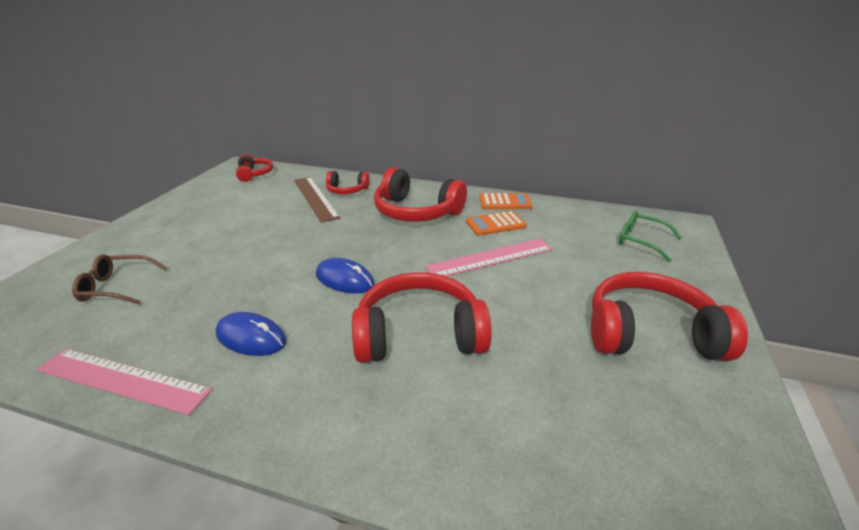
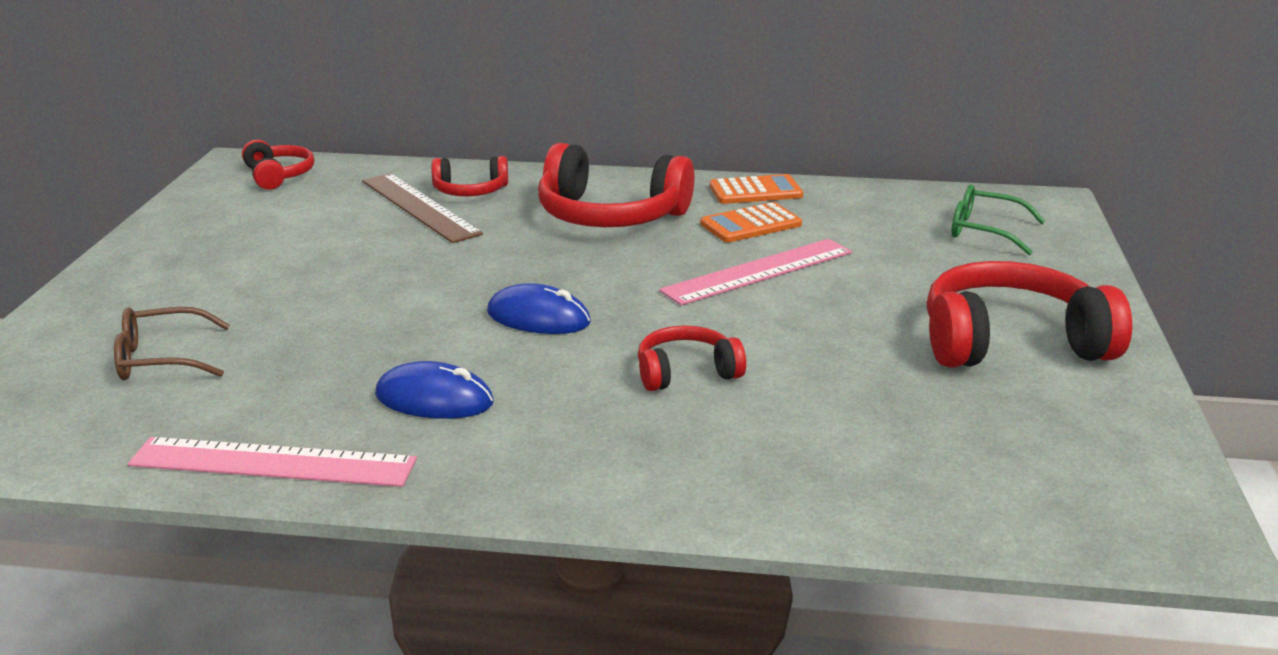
camera: 10 degrees left, 5 degrees down
red headphones [352,272,492,363] -> red headphones [638,325,746,391], size x0.54

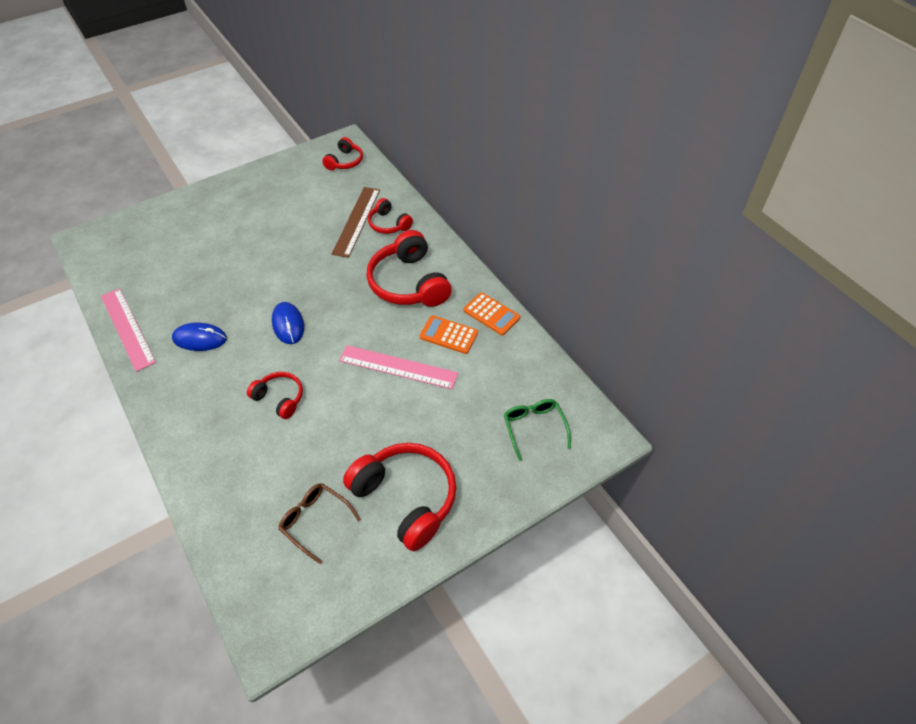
camera: 50 degrees right, 25 degrees up
brown glasses [114,307,230,380] -> brown glasses moved to [278,483,361,564]
blue mouse [375,361,494,419] -> blue mouse turned 60 degrees counterclockwise [172,323,227,351]

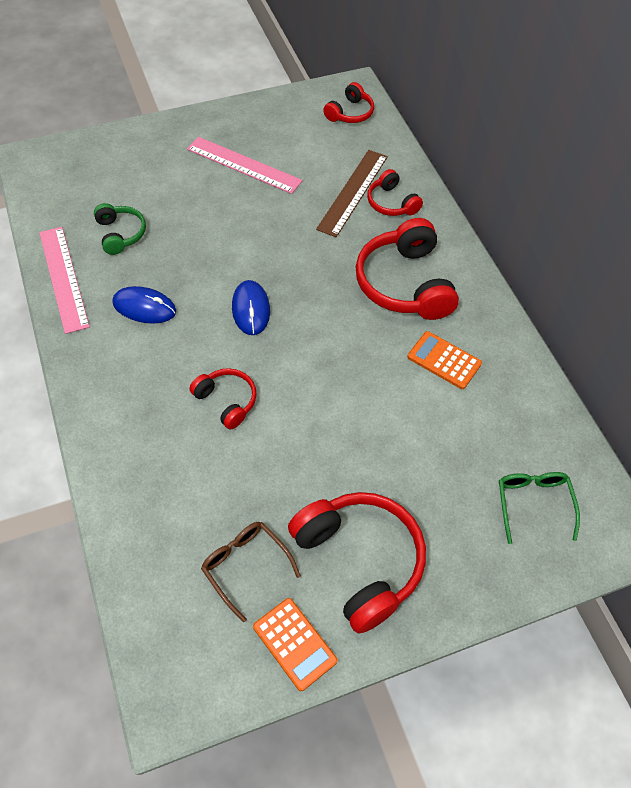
camera: 10 degrees right, 5 degrees up
pink ruler [339,345,458,389] -> pink ruler moved to [187,137,303,194]
orange calculator [463,293,520,335] -> orange calculator moved to [253,598,338,691]
none -> green headphones [94,203,146,255]

